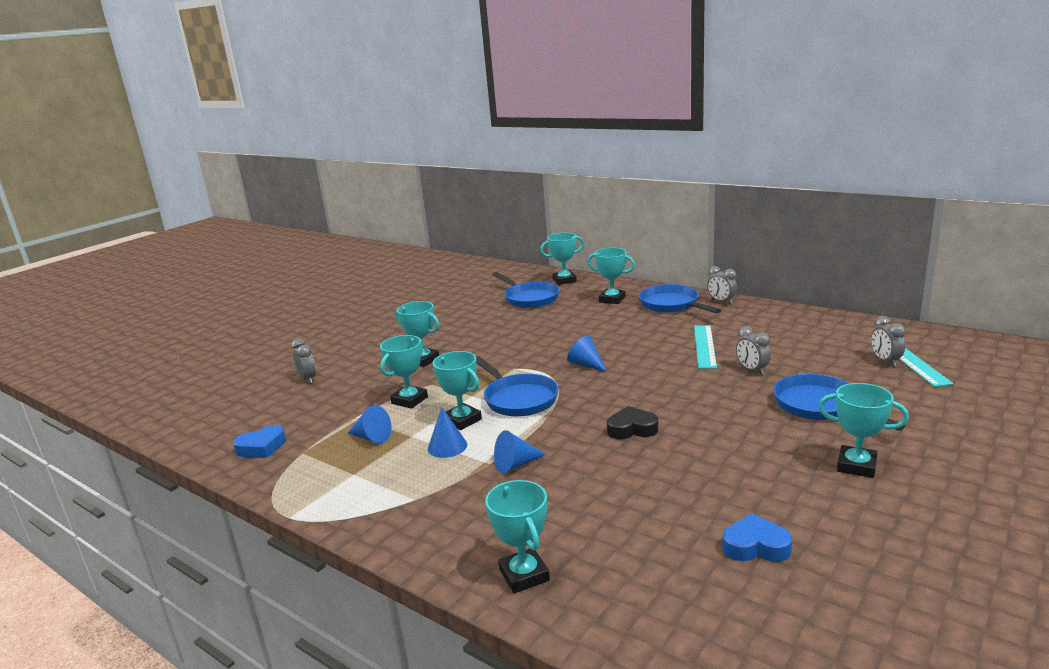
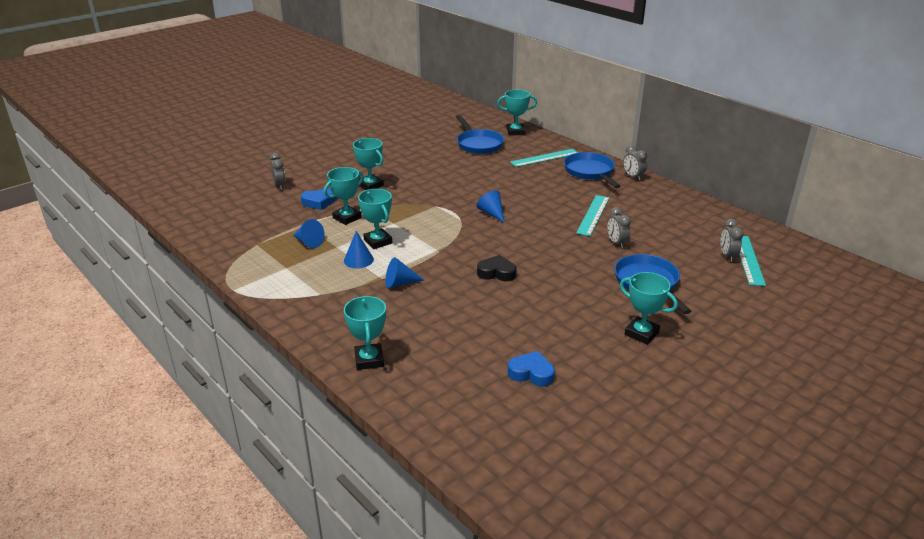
camera: 10 degrees right, 10 degrees up
blue heart [233,425,286,458] -> blue heart moved to [301,188,335,210]
blue pan [476,356,559,417] -> none
turquoise trophy [587,248,635,304] -> turquoise ruler [510,149,578,167]

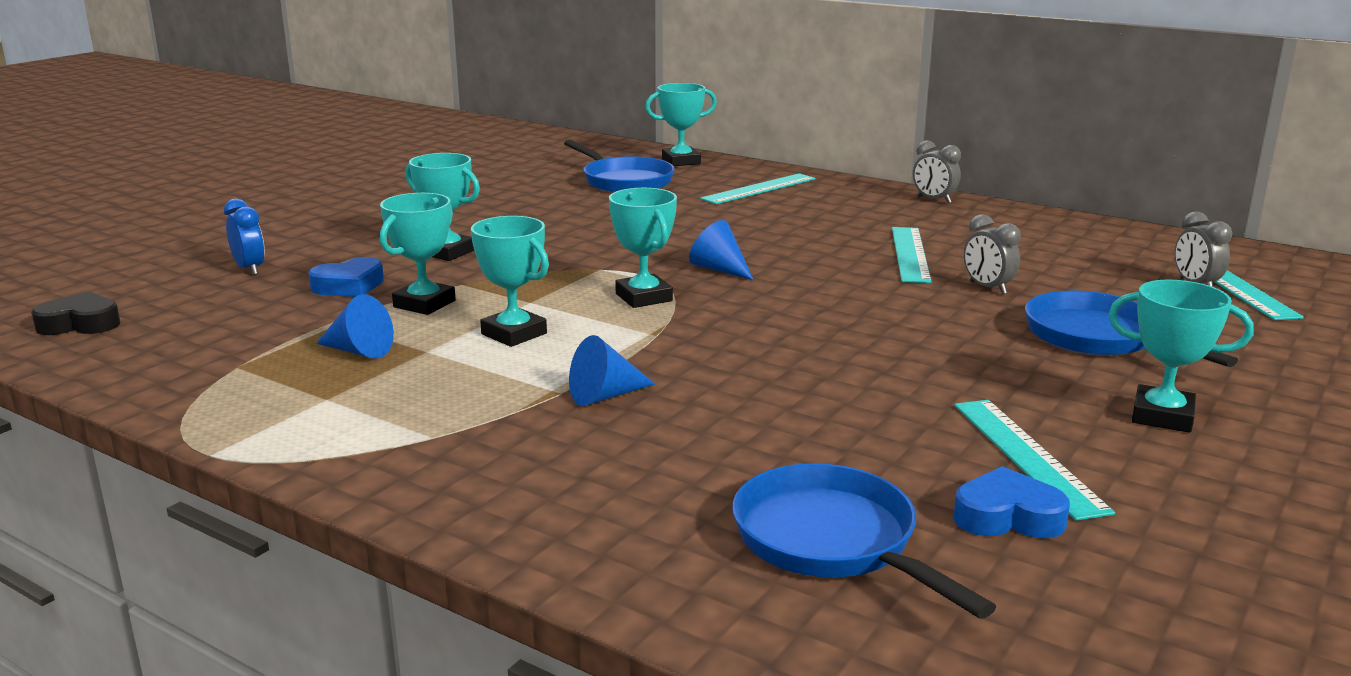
camera: 15 degrees left, 10 degrees down
grey clock [270,153,286,190] -> blue clock [224,199,265,275]
blue cone [344,231,374,268] -> none
turquoise trophy [344,296,386,370] -> turquoise trophy moved to [609,188,677,308]
black heart [477,255,517,281] -> black heart moved to [31,291,120,335]
blue pan [564,152,621,188] -> blue pan moved to [732,463,996,618]
none -> turquoise ruler [954,400,1115,521]

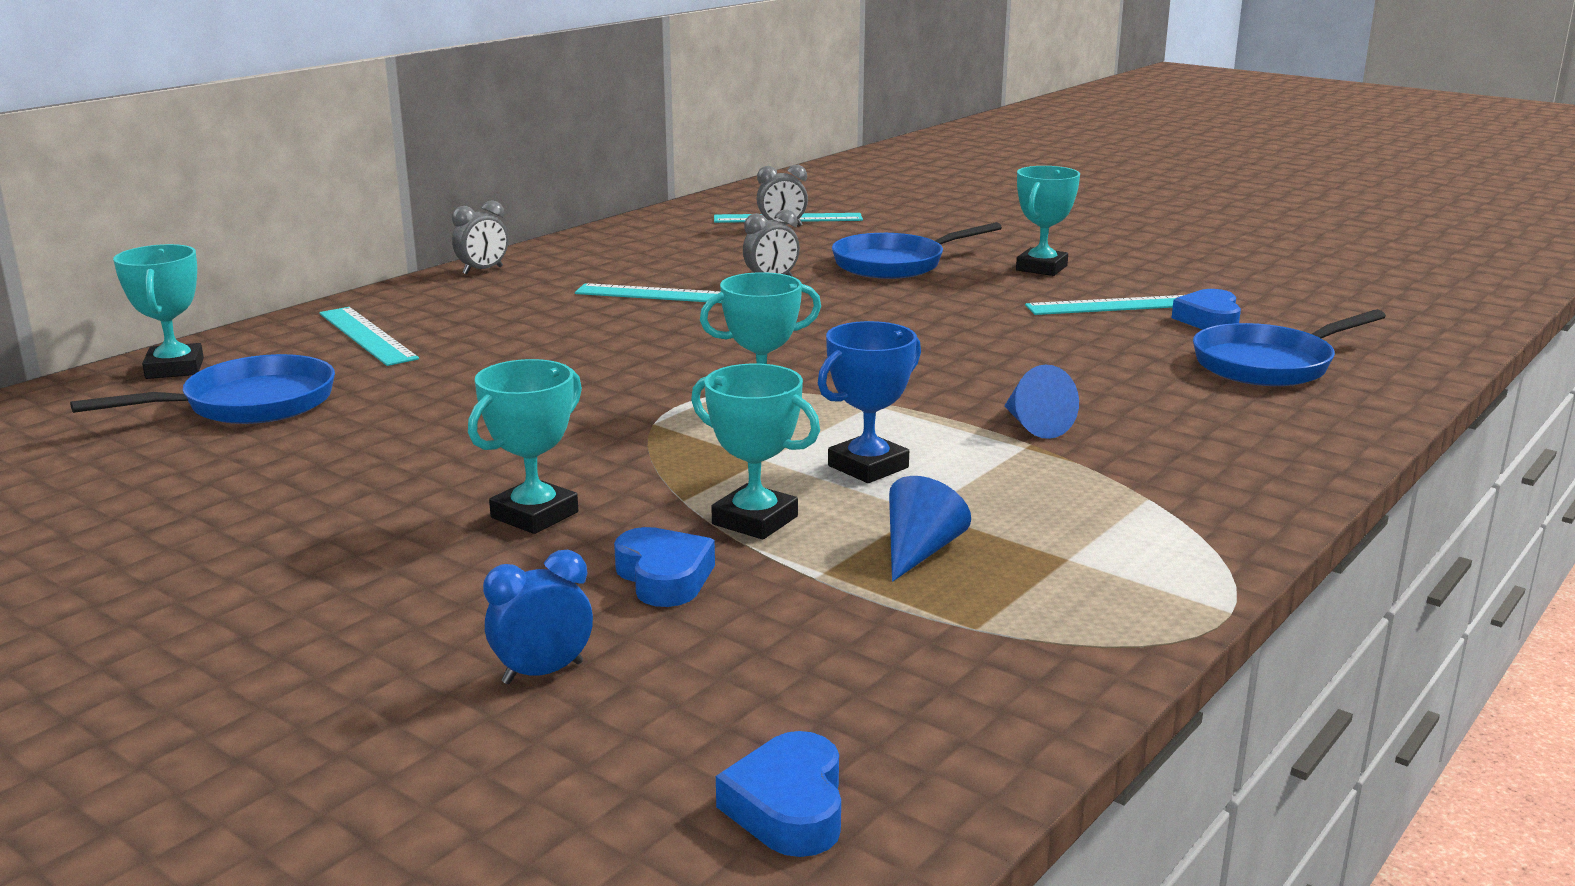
camera: 85 degrees left, 0 degrees up
black heart [31,291,120,335] -> blue heart [716,731,841,857]
turquoise trophy [471,216,549,347] -> blue trophy [818,321,921,483]
blue cone [689,220,754,280] -> none

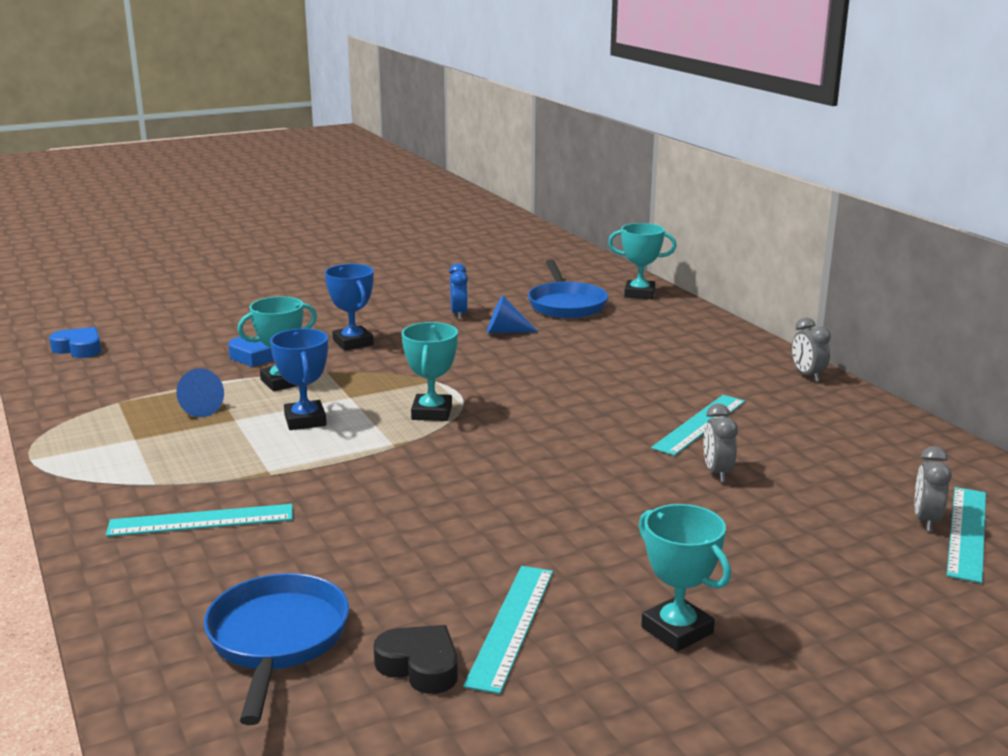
camera: 115 degrees right, 0 degrees up
turquoise ruler [319,307,419,366] -> turquoise ruler moved to [106,504,293,537]
turquoise trophy [468,359,582,534] -> blue trophy [325,264,374,350]
blue clock [483,550,593,684] -> blue clock moved to [449,263,468,320]
blue pan [832,222,1002,279] -> none
blue cone [1004,364,1079,439] -> blue cone moved to [487,295,538,333]
blue heart [1172,289,1241,330] -> black heart [373,625,458,694]

